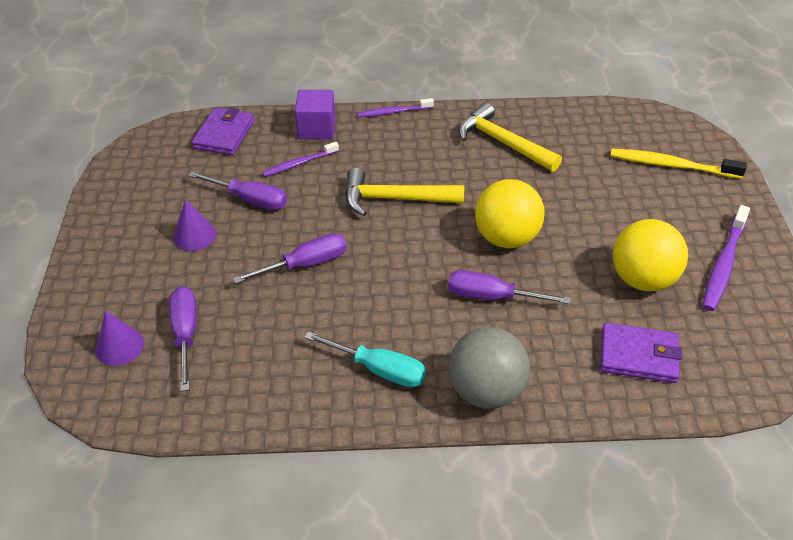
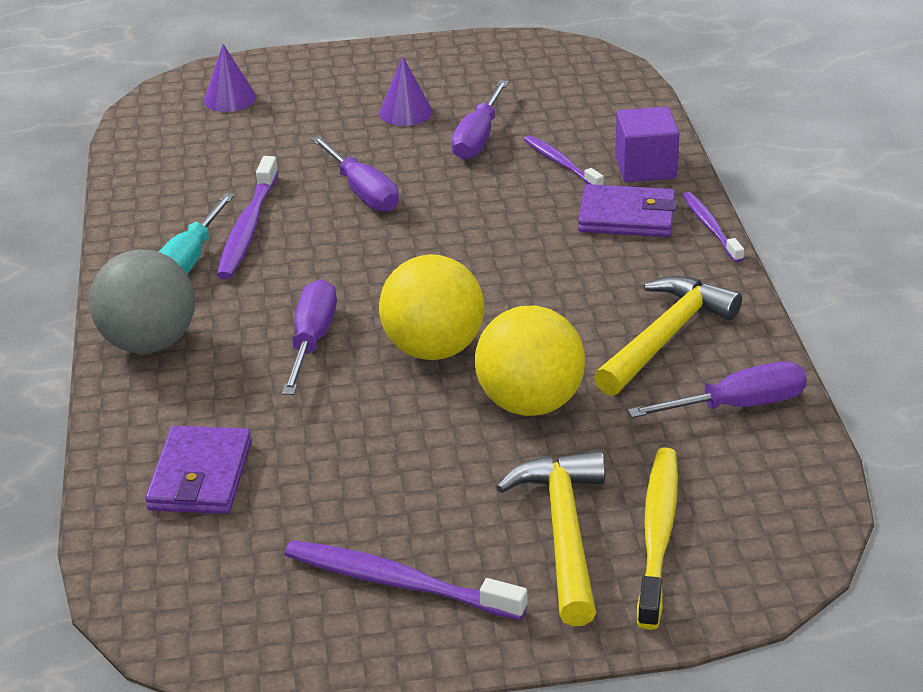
camera: 85 degrees right, 10 degrees down
purple screwdriver [170,286,197,391] -> purple screwdriver moved to [627,361,807,418]
purple wallet [192,107,254,155] -> purple wallet moved to [578,184,677,237]
yellow hammer [345,168,464,216] -> yellow hammer moved to [497,451,605,626]
yellow ball [613,219,688,291] -> yellow ball moved to [475,306,585,416]
none -> purple toothbrush [217,156,278,279]

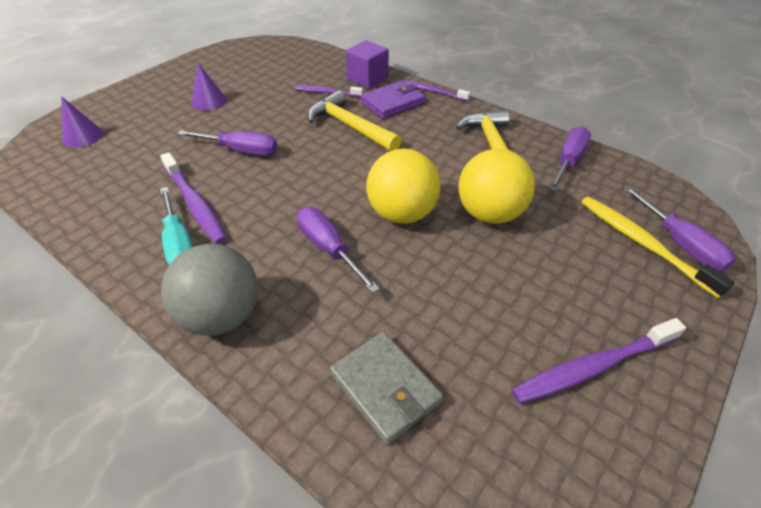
camera: 45 degrees left, 10 degrees up
purple wallet [145,426,252,514] -> grey wallet [330,332,443,445]
purple screwdriver [451,80,508,160] -> purple screwdriver moved to [622,186,735,271]
yellow hammer [497,451,605,626] -> yellow hammer moved to [308,90,402,151]

